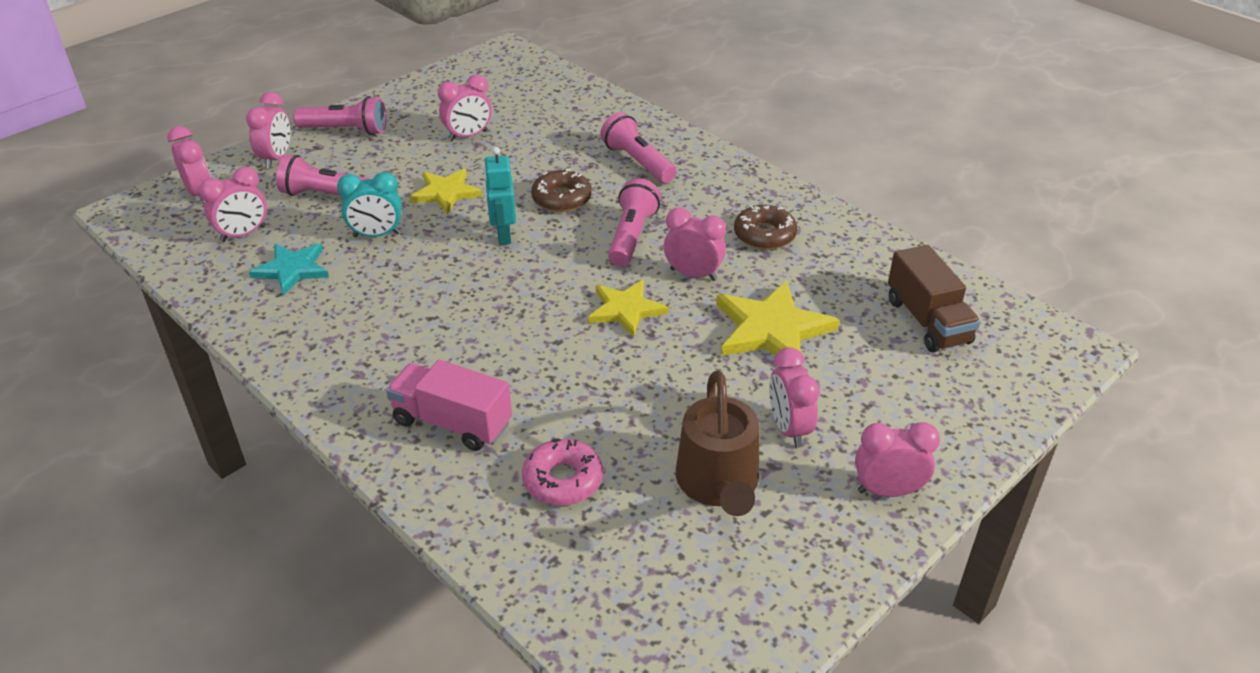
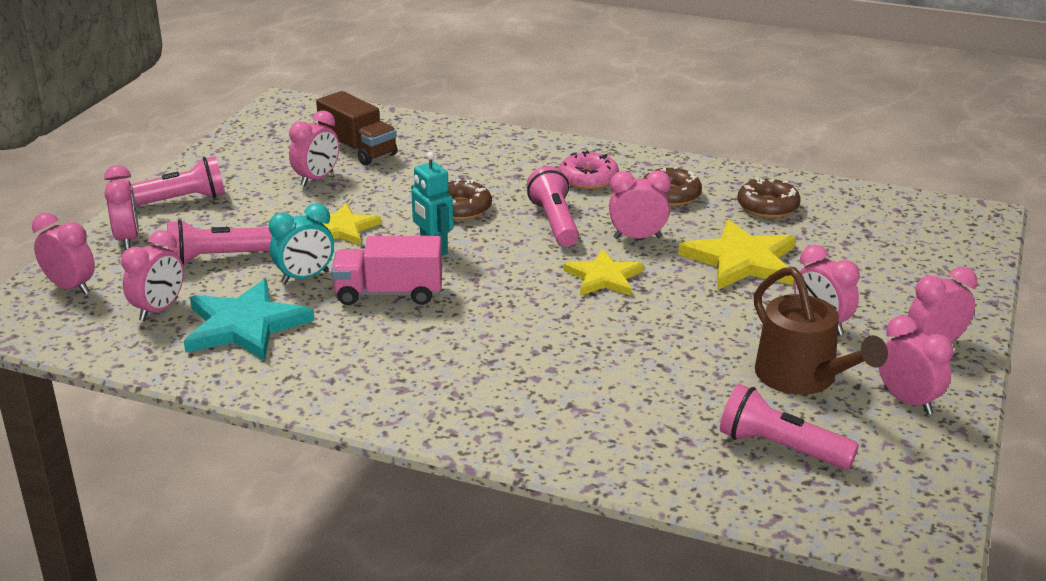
camera: 25 degrees left, 10 degrees down
turquoise star [249,243,329,296] -> turquoise star [184,279,314,361], size x1.52
pink truck [386,360,512,451] -> pink truck moved to [331,236,442,305]
pink donut [522,438,603,506] -> pink donut moved to [559,150,619,189]
pink flashlight [600,112,677,183] -> pink flashlight moved to [720,384,859,470]
brown truck [888,245,980,353] -> brown truck moved to [316,91,397,166]
none -> brown donut [737,178,801,218]
none -> pink clock [879,315,953,415]

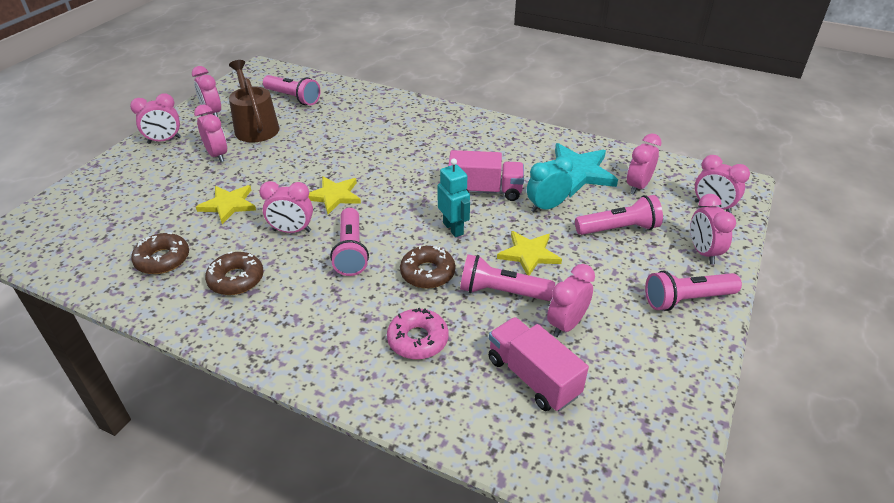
camera: 175 degrees left, 10 degrees up
brown truck [316,91,397,166] -> pink truck [488,317,589,411]
pink donut [559,150,619,189] -> pink donut moved to [387,308,449,359]
yellow star [678,219,796,290] -> yellow star [196,185,256,224], size x0.66
none -> pink flashlight [460,254,555,301]

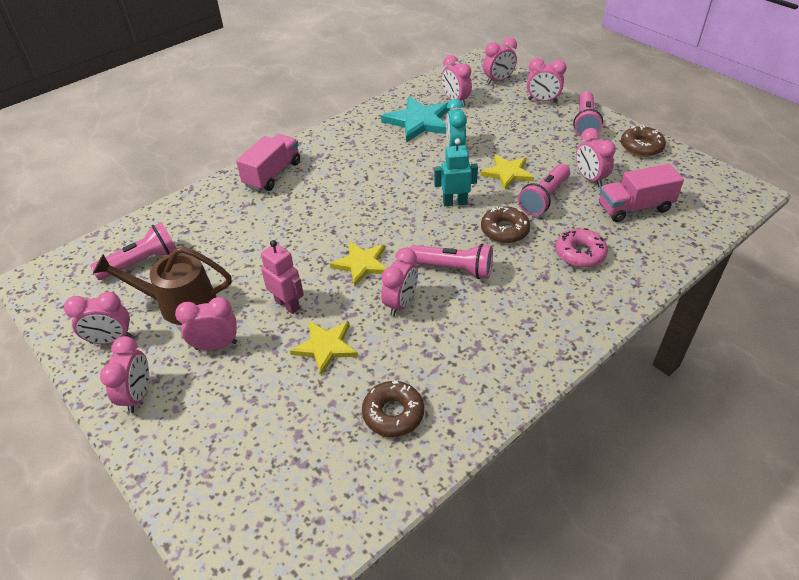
camera: 65 degrees left, 5 degrees up
brown donut [205,251,264,295] -> brown donut moved to [621,125,666,157]
pink truck [448,150,524,201] -> pink truck moved to [236,134,300,191]
pink flashlight [575,195,663,235] -> none
none -> pink robot [261,240,304,314]

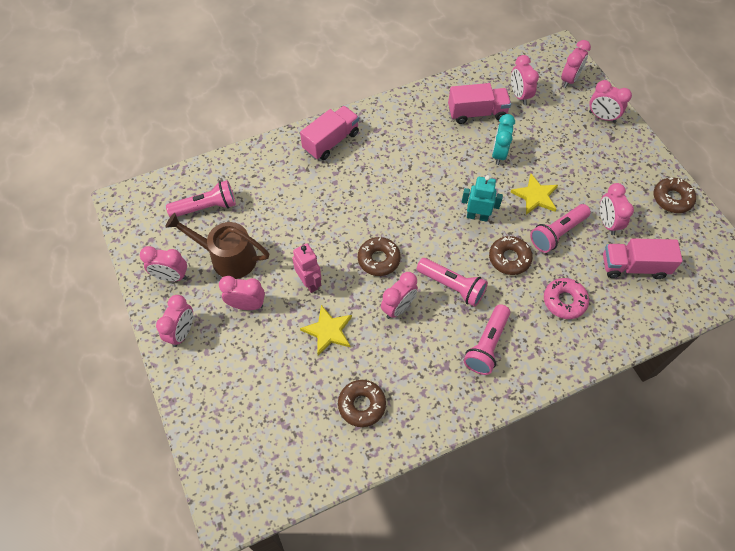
camera: 15 degrees right, 15 degrees up
yellow star [330,241,386,287] -> brown donut [358,237,401,276]
turquoise star [381,96,450,143] -> pink truck [448,83,511,124]
pink clock [483,37,517,84] -> pink clock turned 45 degrees counterclockwise [561,40,591,88]
pink flashlight [573,91,603,137] -> pink flashlight moved to [464,304,510,375]

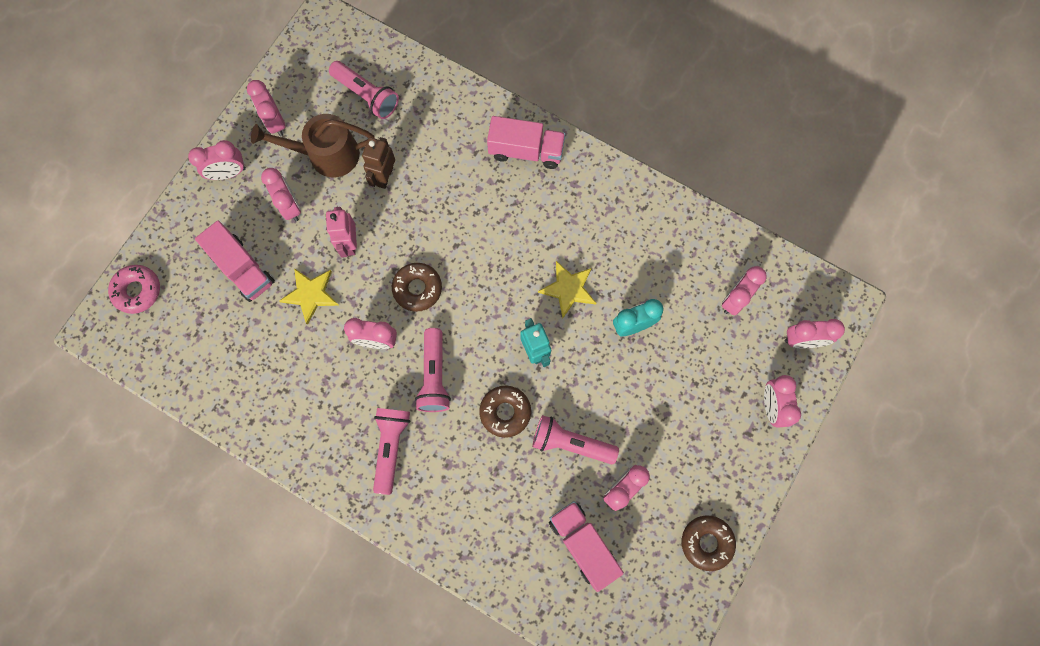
camera: 55 degrees right, 15 degrees up
brown watering can [165,213,269,279] -> brown watering can turned 75 degrees counterclockwise [251,114,375,178]
pink robot [292,243,322,293] -> pink robot turned 150 degrees clockwise [326,207,357,257]
brown donut [338,380,386,427] -> none
pink truck [448,83,511,124] -> pink truck moved to [195,221,275,302]
pink flashlight [464,304,510,375] -> pink flashlight turned 105 degrees clockwise [373,408,410,495]
yellow star [510,174,558,215] -> yellow star moved to [538,261,596,318]
pink donut [544,278,589,319] -> pink donut moved to [108,265,160,314]
none -> brown robot [362,137,395,189]

